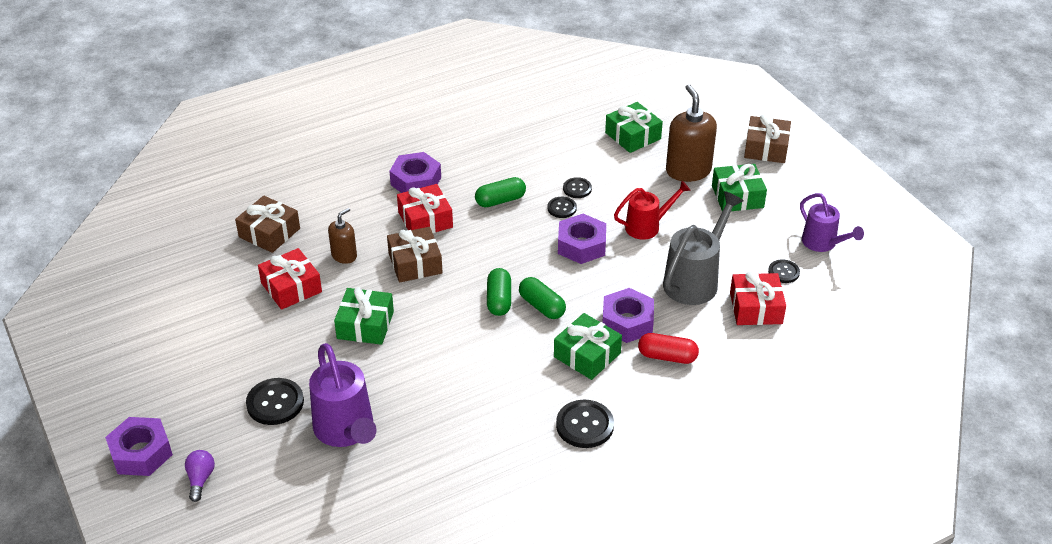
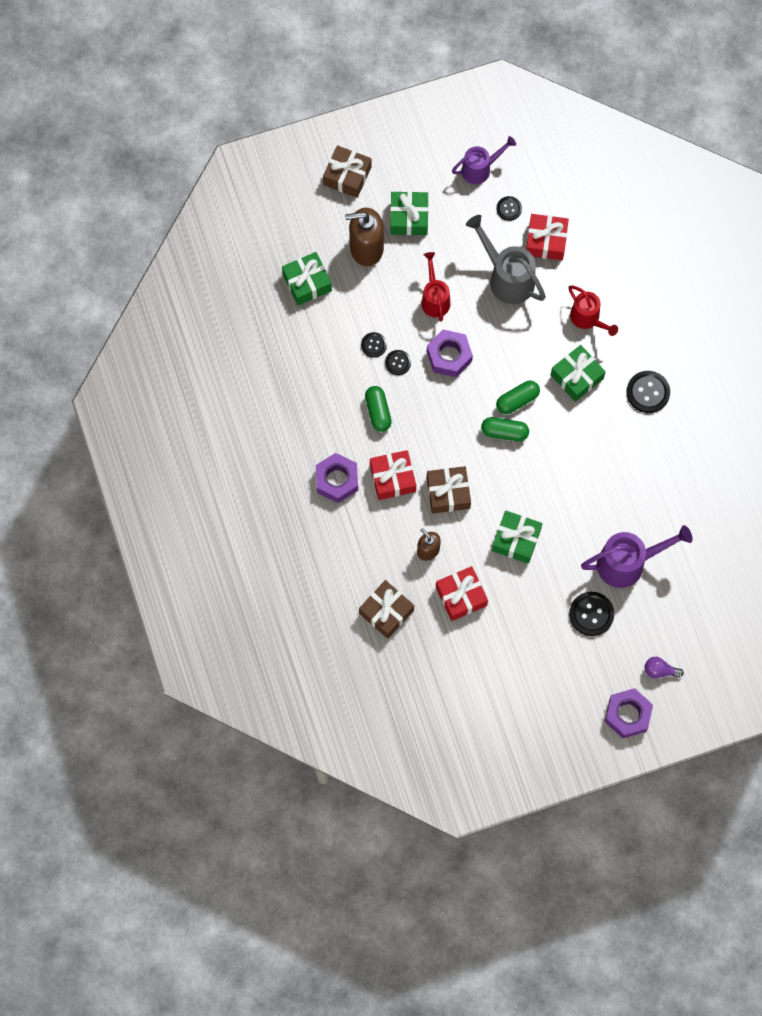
camera: 80 degrees left, 30 degrees up
purple nut [602,288,654,343] -> none
red capsule [638,333,699,364] -> red watering can [568,285,618,336]

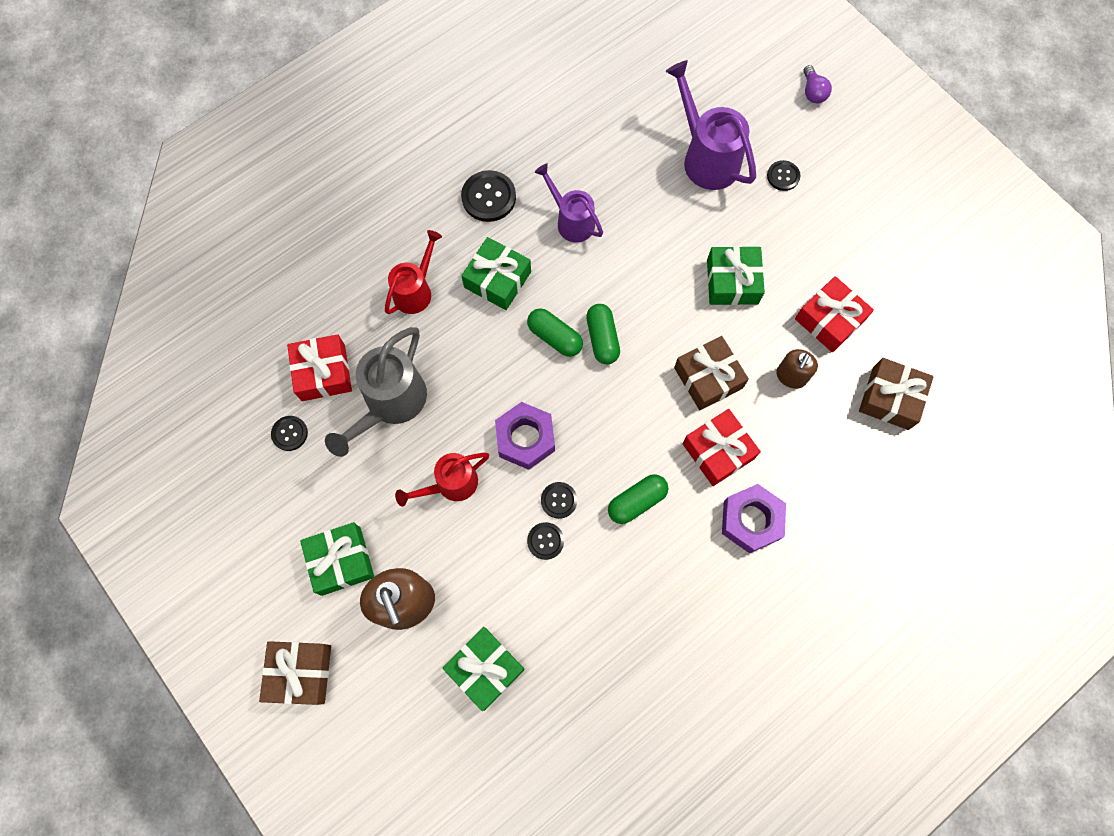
camera: 110 degrees left, 0 degrees up
purple watering can [452,136,516,184] -> purple watering can moved to [535,163,603,243]
black button [569,592,614,636] -> black button [767,160,800,191], size x0.60
purple nut [605,688,653,738] -> none

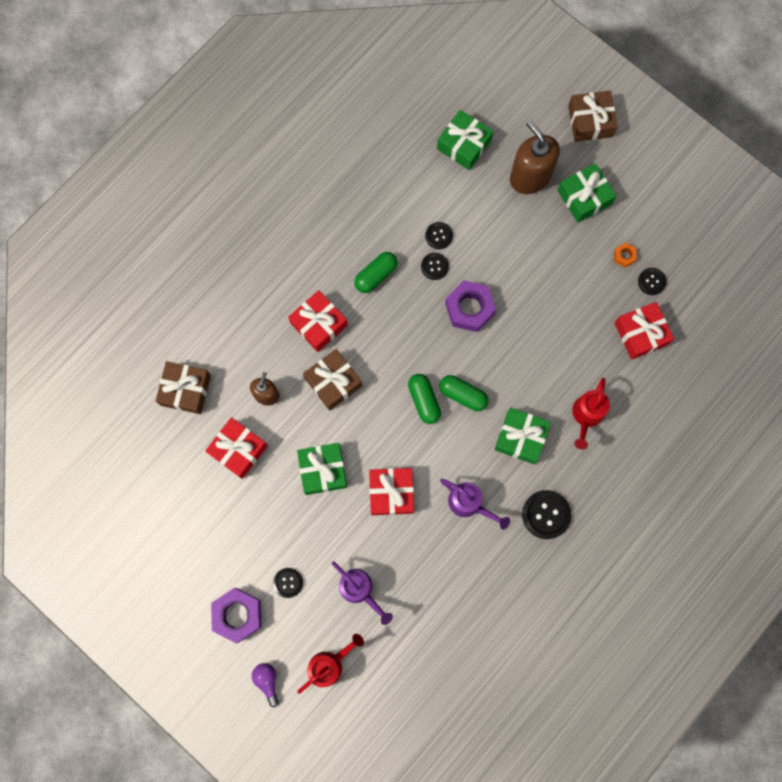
camera: 170 degrees right, 5 degrees up
grey watering can [325,327,427,457] -> none
red watering can [395,453,489,506] -> red watering can moved to [297,634,364,694]
purple watering can [666,60,756,190] -> purple watering can [332,561,393,625], size x0.65
purple nut [722,484,786,553] -> purple nut moved to [211,588,261,643]
none -> red gift [369,468,414,515]
none -> orange nut [614,243,637,268]

